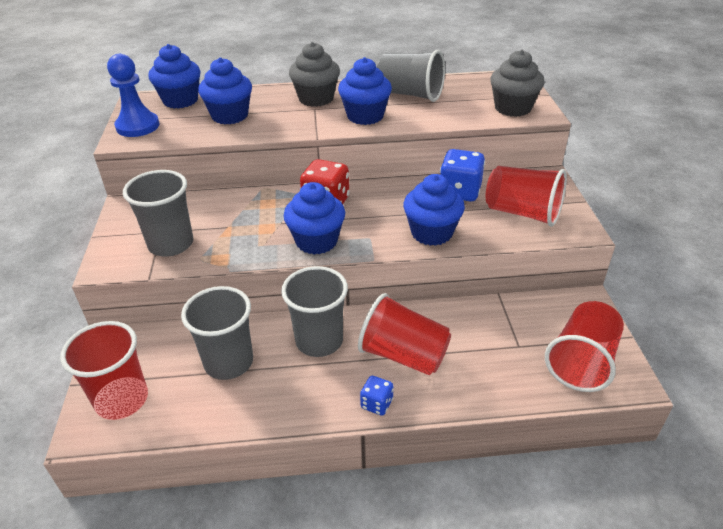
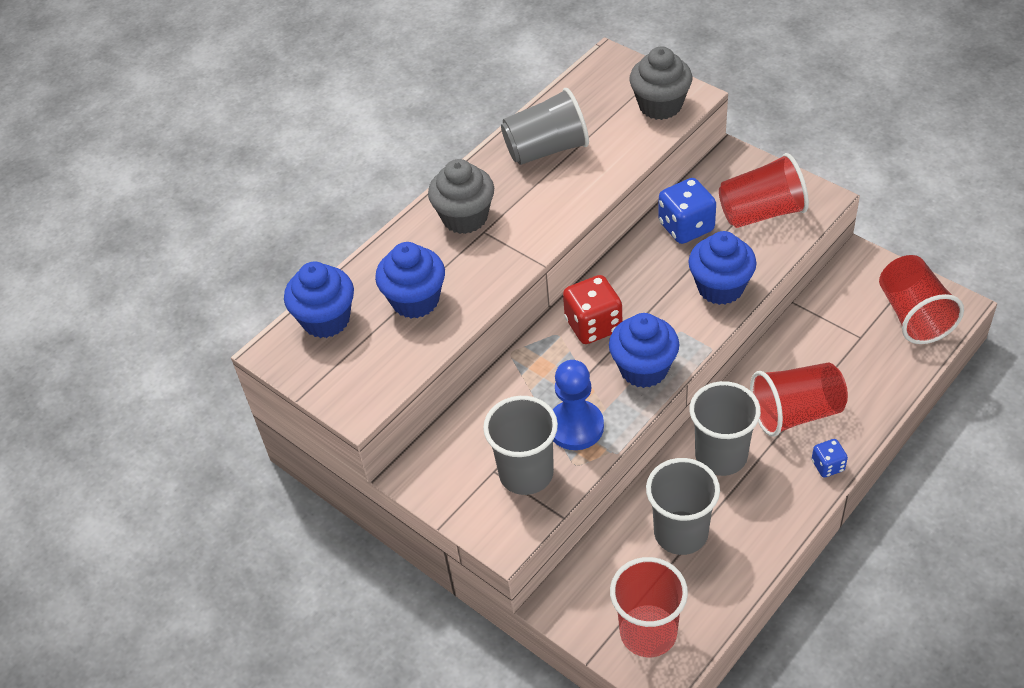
camera: 40 degrees left, 10 degrees up
blue pawn [107,54,159,137] -> blue pawn moved to [553,360,604,450]
blue cupcake [338,57,392,125] -> none

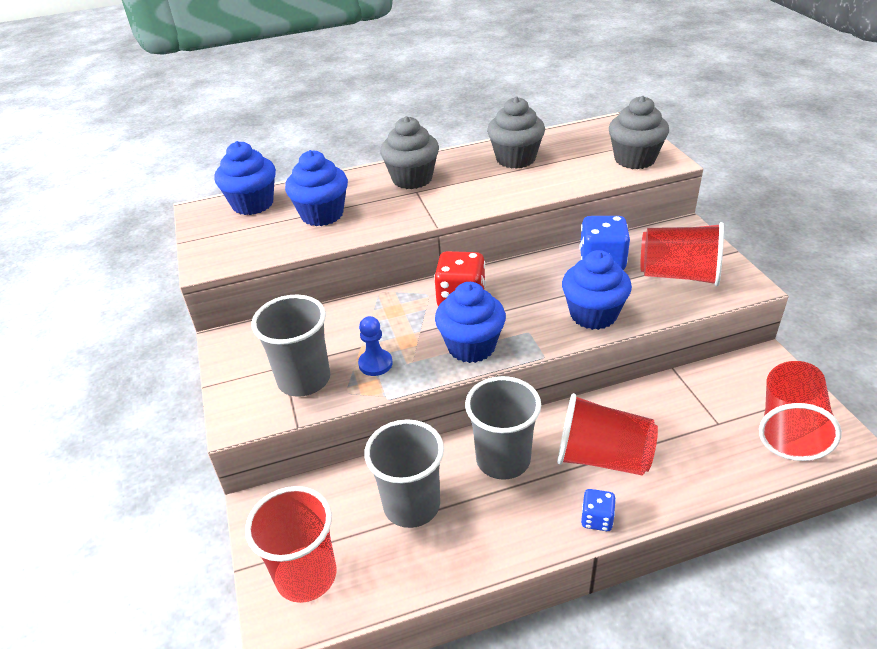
camera: 30 degrees right, 10 degrees down
grey cup [501,88,589,165] -> grey cupcake [487,97,545,169]
blue pawn [553,360,604,450] -> blue pawn [358,316,393,376], size x0.61

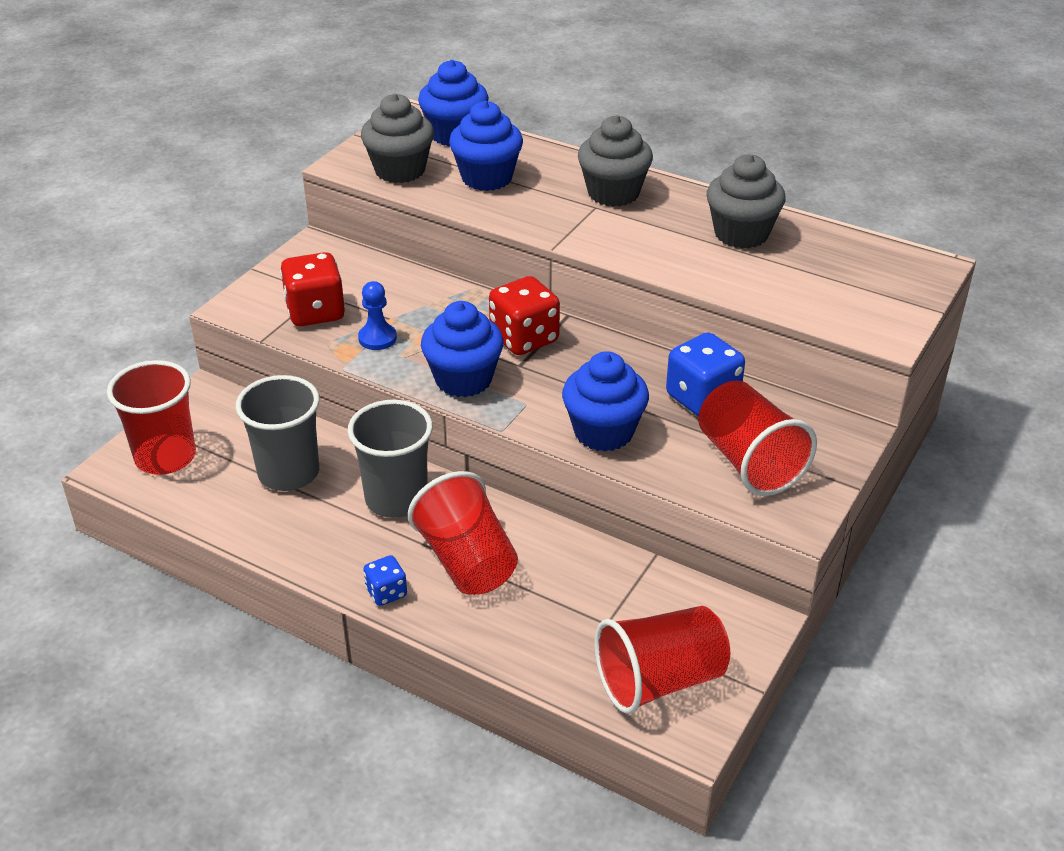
camera: 45 degrees right, 0 degrees up
grey cup [251,295,330,397] -> red dice [280,252,345,326]
grey cupcake [609,96,669,169] -> grey cupcake moved to [361,93,434,183]

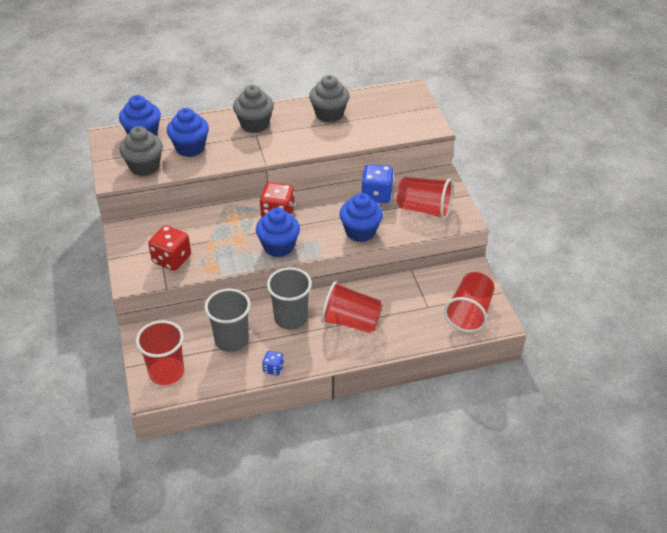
camera: 45 degrees left, 5 degrees up
blue pawn [358,281,397,350] -> none
blue dice [363,555,407,606] -> blue dice moved to [262,351,284,376]

